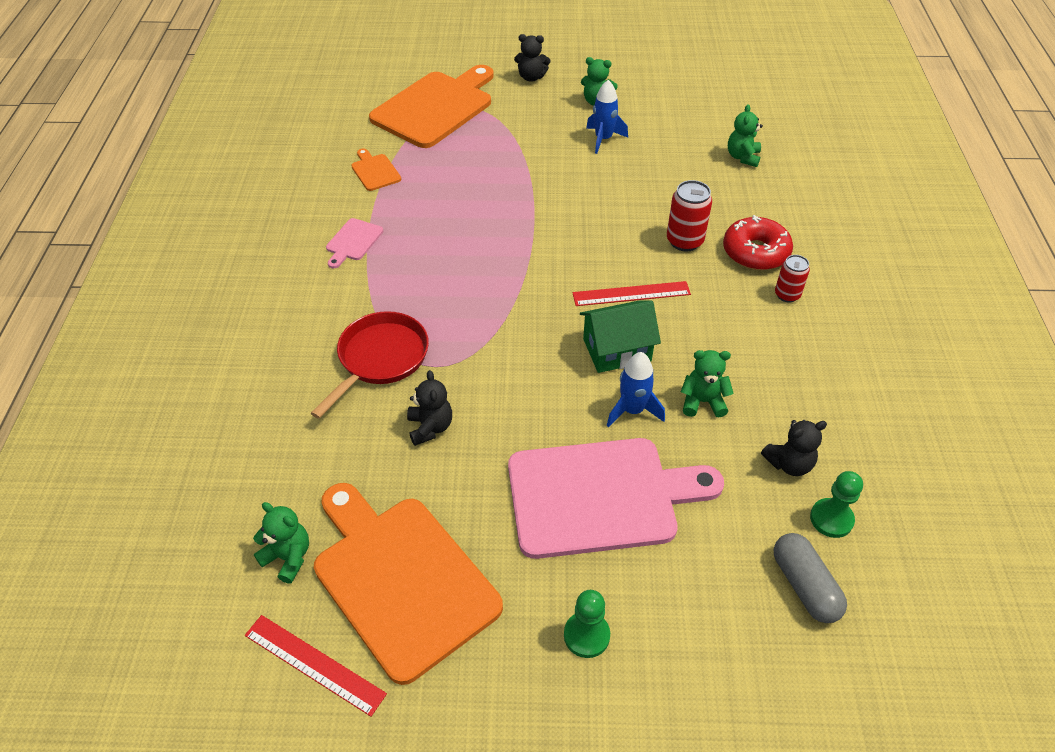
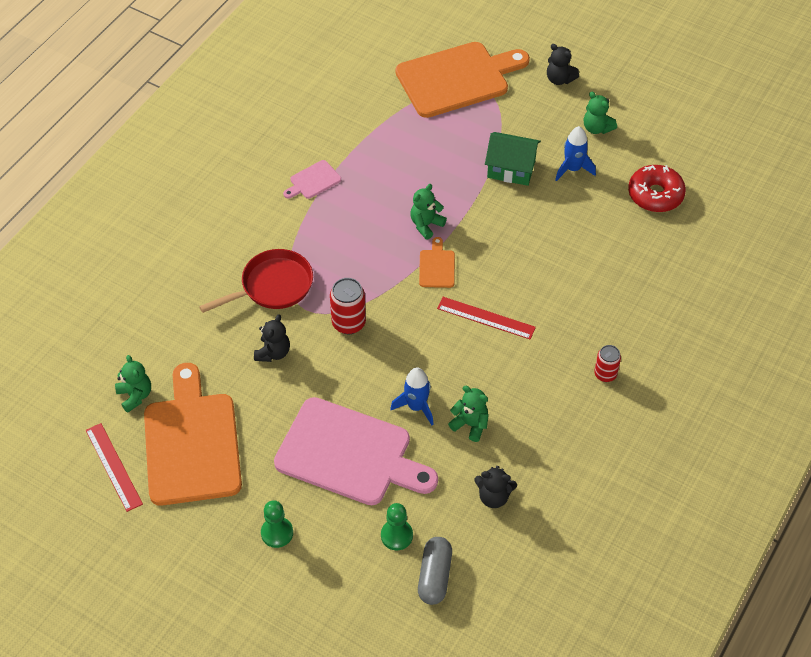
camera: 30 degrees right, 5 degrees up
orange cutting board [351,149,401,191] -> orange cutting board moved to [419,237,455,288]
green house [580,301,661,373] -> green house moved to [485,132,541,186]
red can [667,180,712,252] -> red can moved to [330,278,366,334]
red donut [723,215,793,270] -> red donut moved to [628,165,686,212]
green teddy bear [728,104,763,167] -> green teddy bear moved to [411,184,447,240]
green pawn [810,471,863,538] -> green pawn moved to [381,503,413,550]

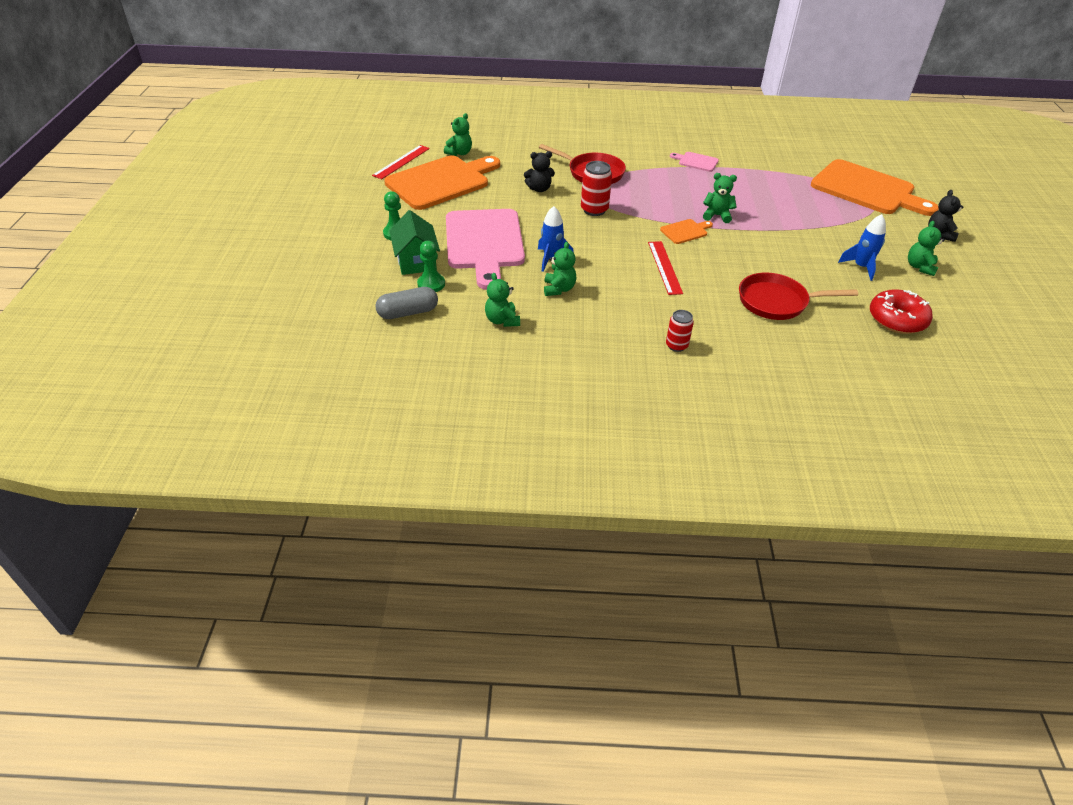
camera: 60 degrees right, 10 degrees down
black teddy bear [474,466,517,508] -> green teddy bear [485,273,520,327]
green house [485,132,541,186] -> green house moved to [389,210,440,275]
none -> red pan [739,273,858,320]

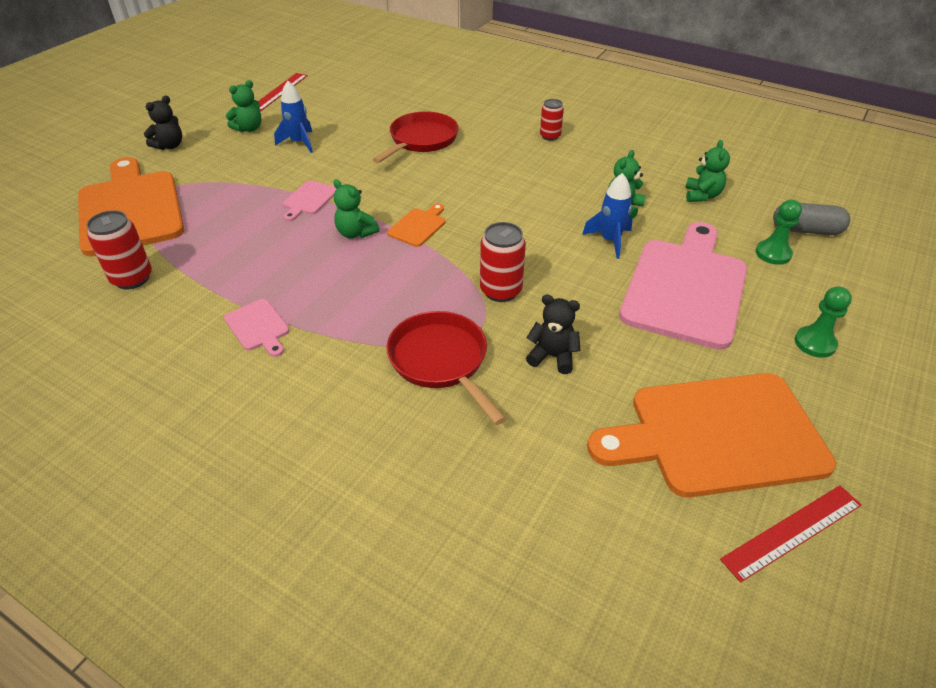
camera: 150 degrees left, 0 degrees up
green house [389,210,440,275] -> none
green teddy bear [444,113,472,156] -> none
red ruler [648,241,683,295] -> red ruler moved to [258,73,308,111]
orange cutting board [660,219,713,244] -> orange cutting board turned 120 degrees clockwise [387,203,445,247]
red pan [739,273,858,320] -> red pan turned 90 degrees counterclockwise [372,111,459,163]
red donut [870,289,933,334] -> none
none -> red can [87,210,152,289]
none -> pink cutting board [283,180,336,221]

